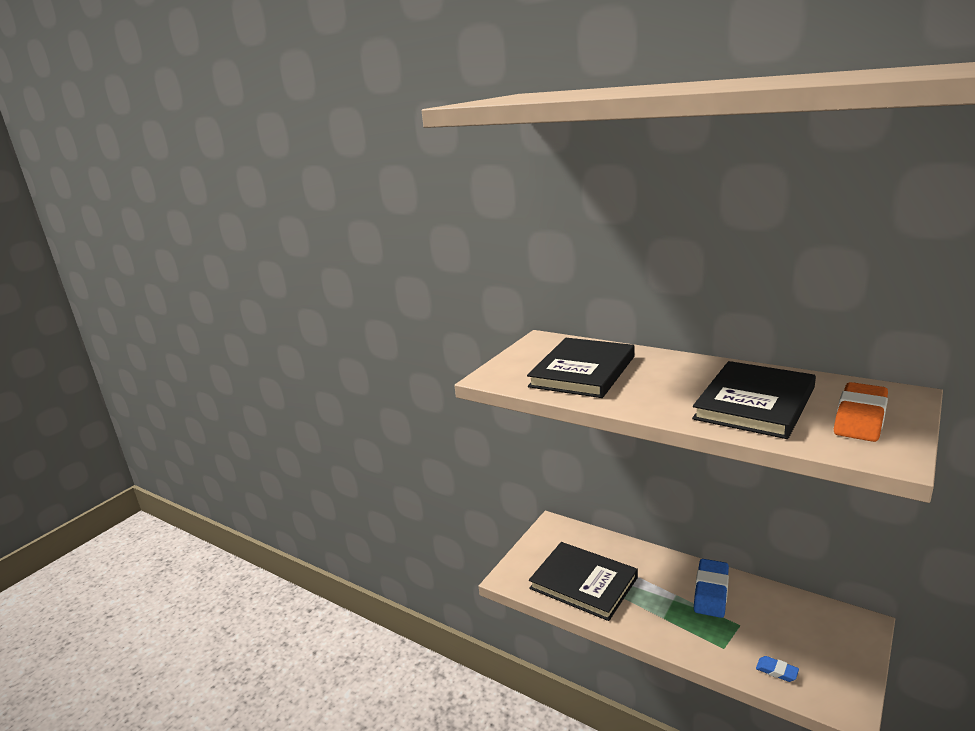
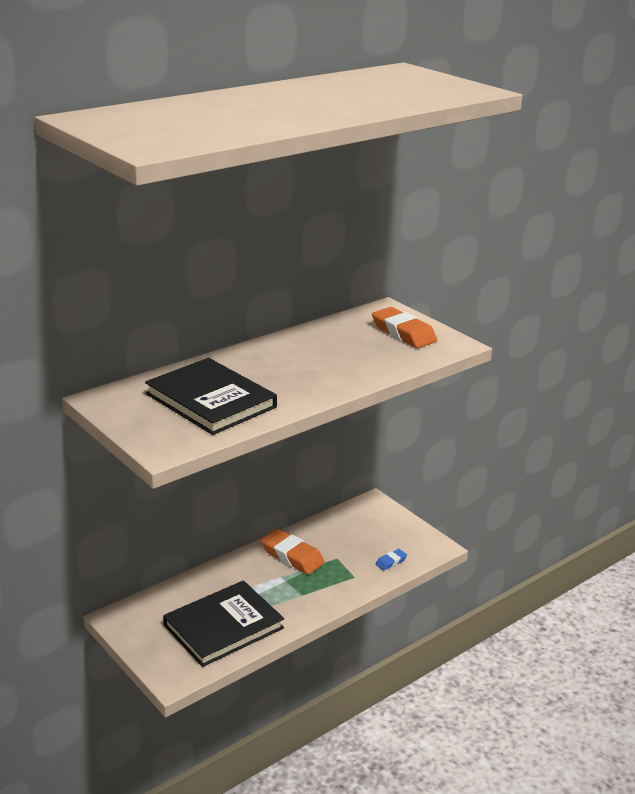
camera: 75 degrees left, 5 degrees up
black book [692,361,816,439] -> none
blue eraser [694,559,729,618] -> orange eraser [261,529,325,575]

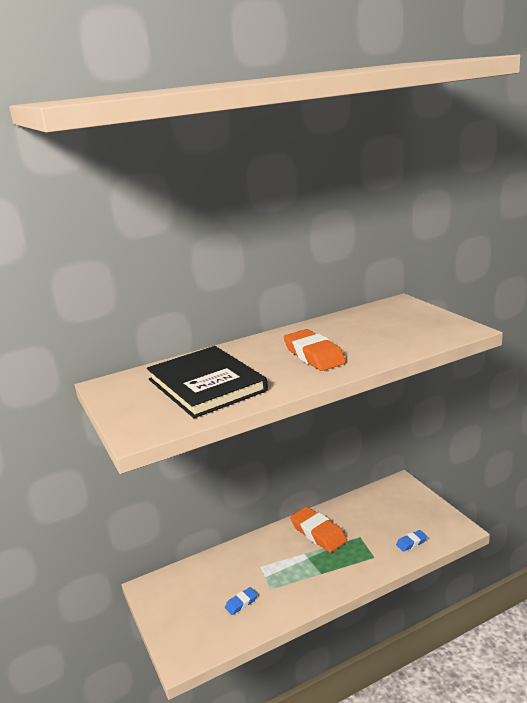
camera: 15 degrees right, 5 degrees down
black book [163,580,284,667] -> blue eraser [225,587,258,615]
orange eraser [372,307,437,348] -> orange eraser moved to [284,329,346,371]

